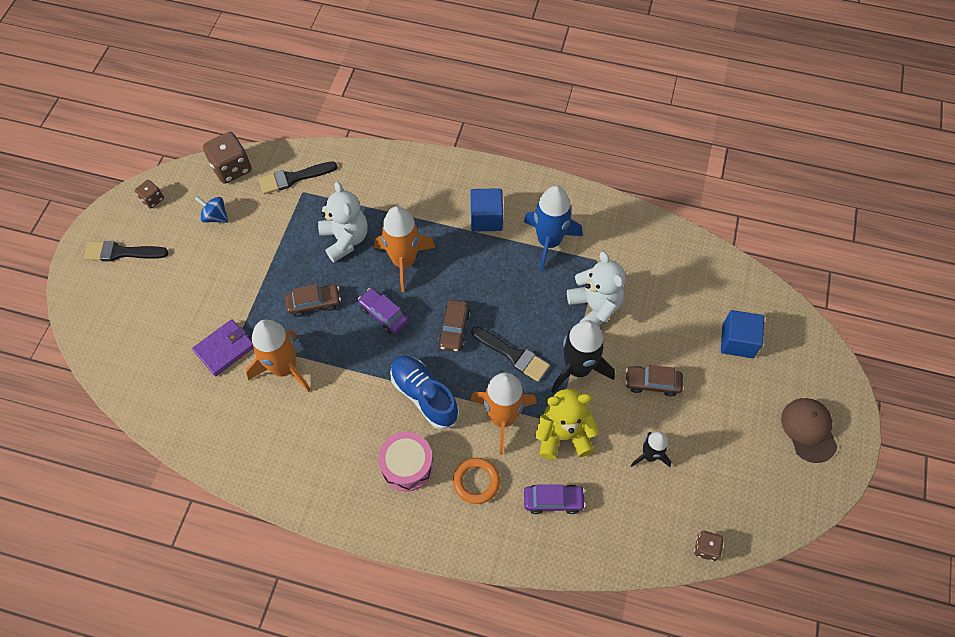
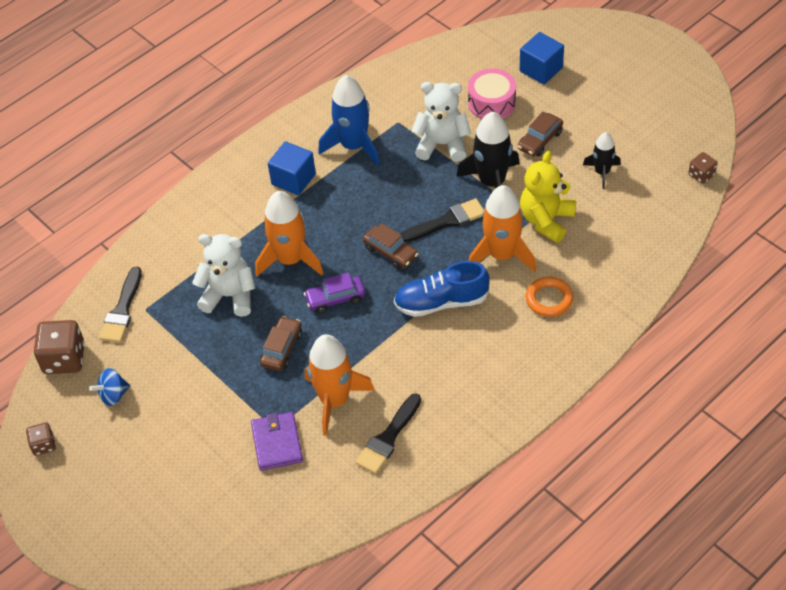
camera: 55 degrees left, 10 degrees down
black brush [84,241,169,262] -> black brush moved to [356,393,421,474]
pink drum [378,432,433,491] -> pink drum moved to [468,68,516,119]
purple car [524,484,586,514] -> none
brown cap [781,398,837,463] -> none

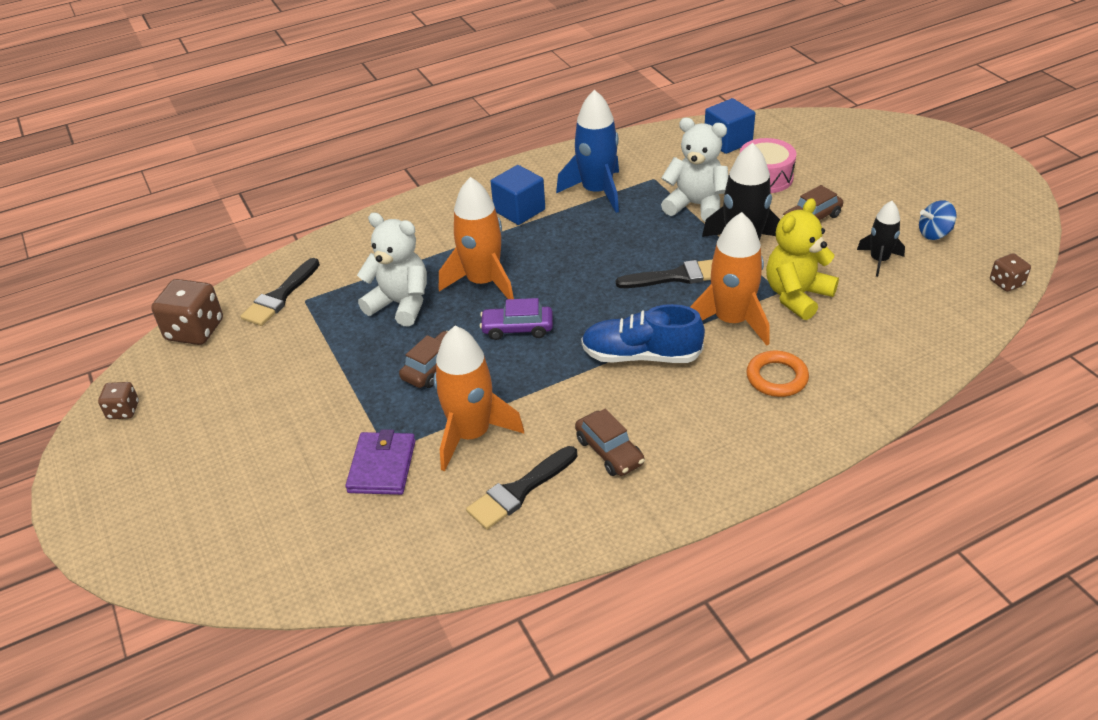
camera: 15 degrees right, 10 degrees down
blue spinning top [89,368,130,406] -> blue spinning top moved to [919,200,957,240]
brown car [363,223,418,269] -> brown car moved to [575,408,645,476]
blue cube [520,32,564,84] -> blue cube moved to [705,98,755,154]

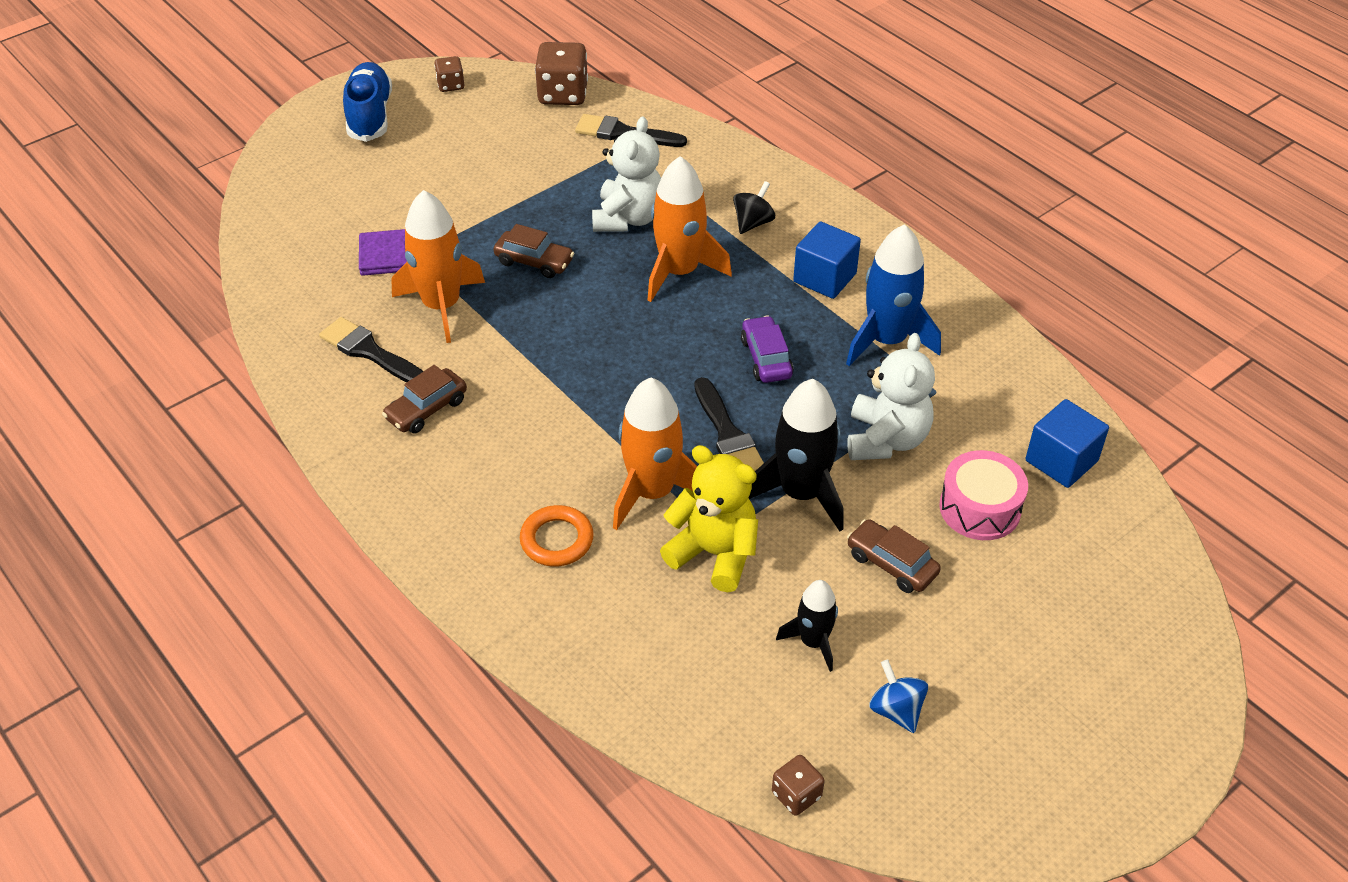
camera: 75 degrees right, 5 degrees up
purple car [480,298,553,340] -> purple car moved to [741,316,794,383]
blue shoe [581,304,705,363] -> blue shoe moved to [343,62,392,142]
none -> black spinning top [733,181,775,234]

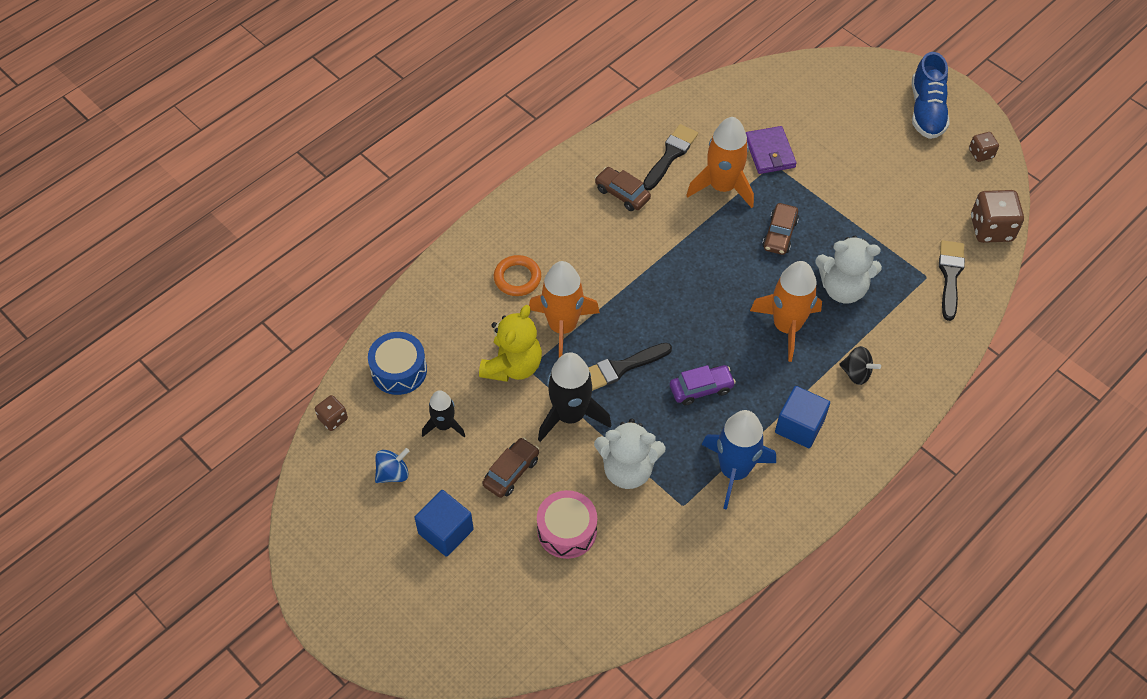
camera: 85 degrees right, 10 degrees up
blue shoe [343,62,392,142] -> blue shoe turned 105 degrees clockwise [912,52,950,139]
blue cube [1025,399,1109,488] -> blue cube moved to [414,490,474,557]
none -> blue drum [368,332,427,395]

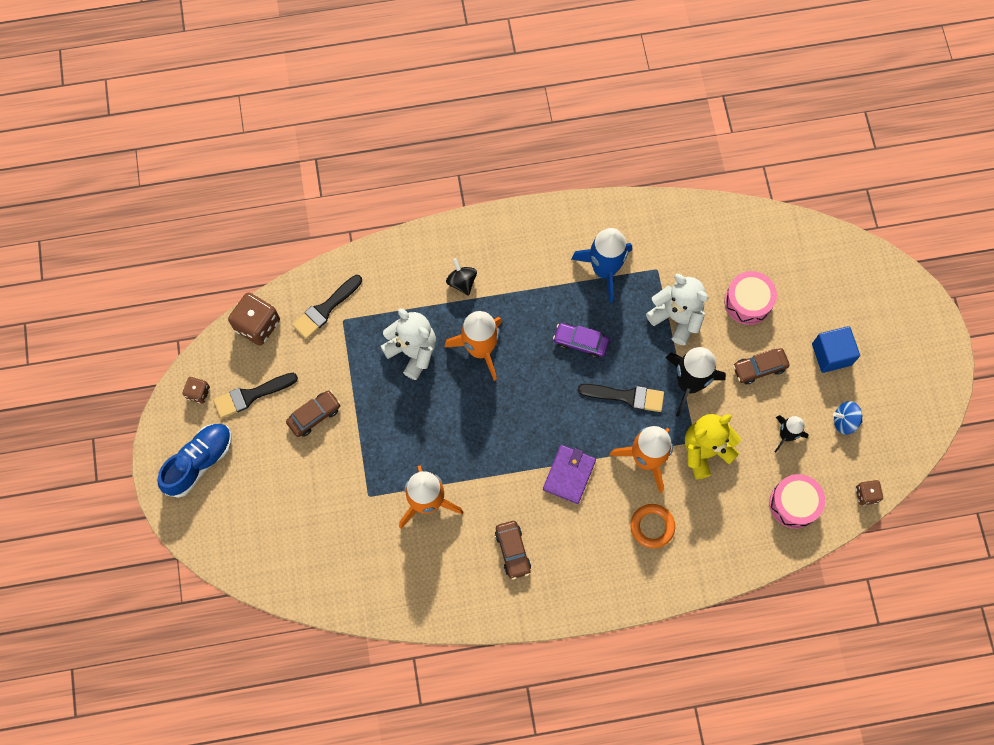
camera: 145 degrees left, 15 degrees up
blue drum [368,332,427,395] -> pink drum [769,474,825,529]
black brush [643,124,698,190] -> black brush moved to [213,373,298,418]
purple wallet [746,126,797,174] -> purple wallet moved to [543,445,596,504]
brown car [762,203,799,255] -> brown car moved to [286,390,341,437]
blue cube [775,386,830,448] -> none

